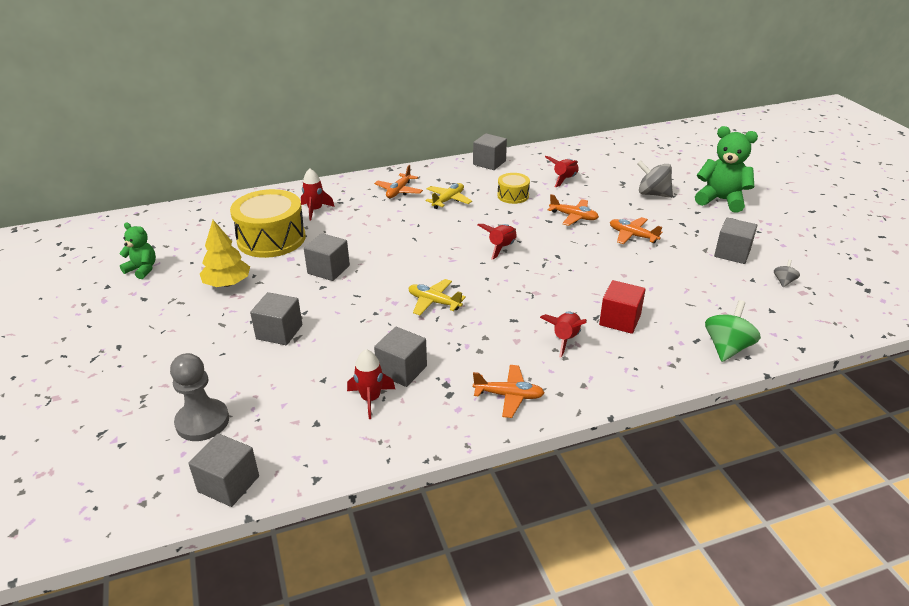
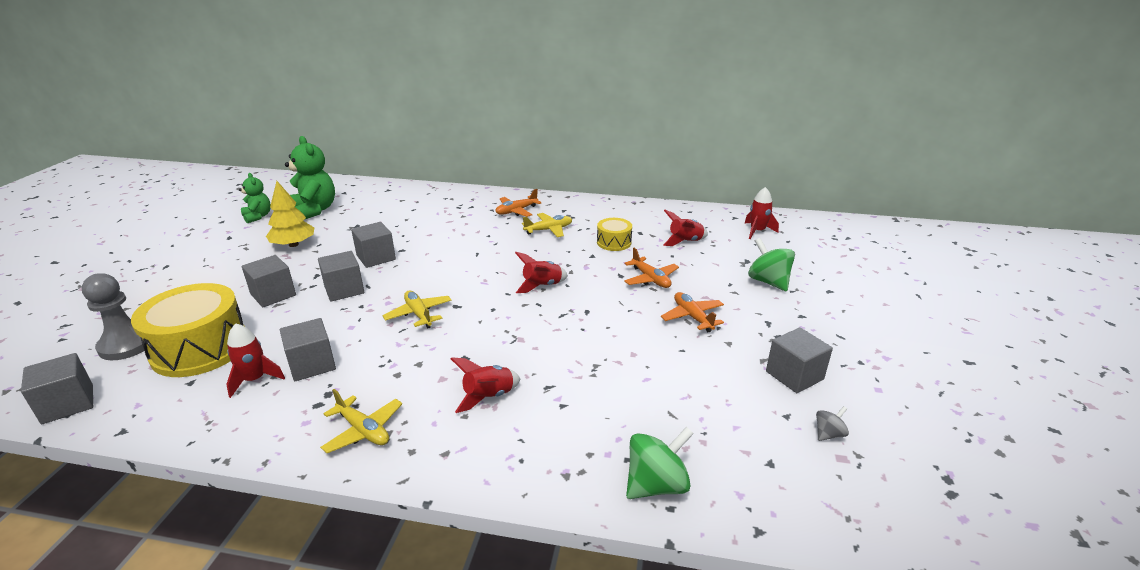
camera: 30 degrees right, 5 degrees down
yellow drum [230,189,306,258] -> yellow drum moved to [131,283,244,377]
red rocket [301,169,335,220] -> red rocket moved to [744,187,779,239]
grey cube [473,133,507,170] -> grey cube moved to [318,251,364,302]
orange plane [473,365,544,418] -> yellow plane [320,389,402,453]
red cube [599,280,646,334] -> none
grey spinning top [637,160,673,198] -> green spinning top [748,238,795,291]
green teddy bear [695,126,758,213] -> green teddy bear moved to [285,136,335,220]

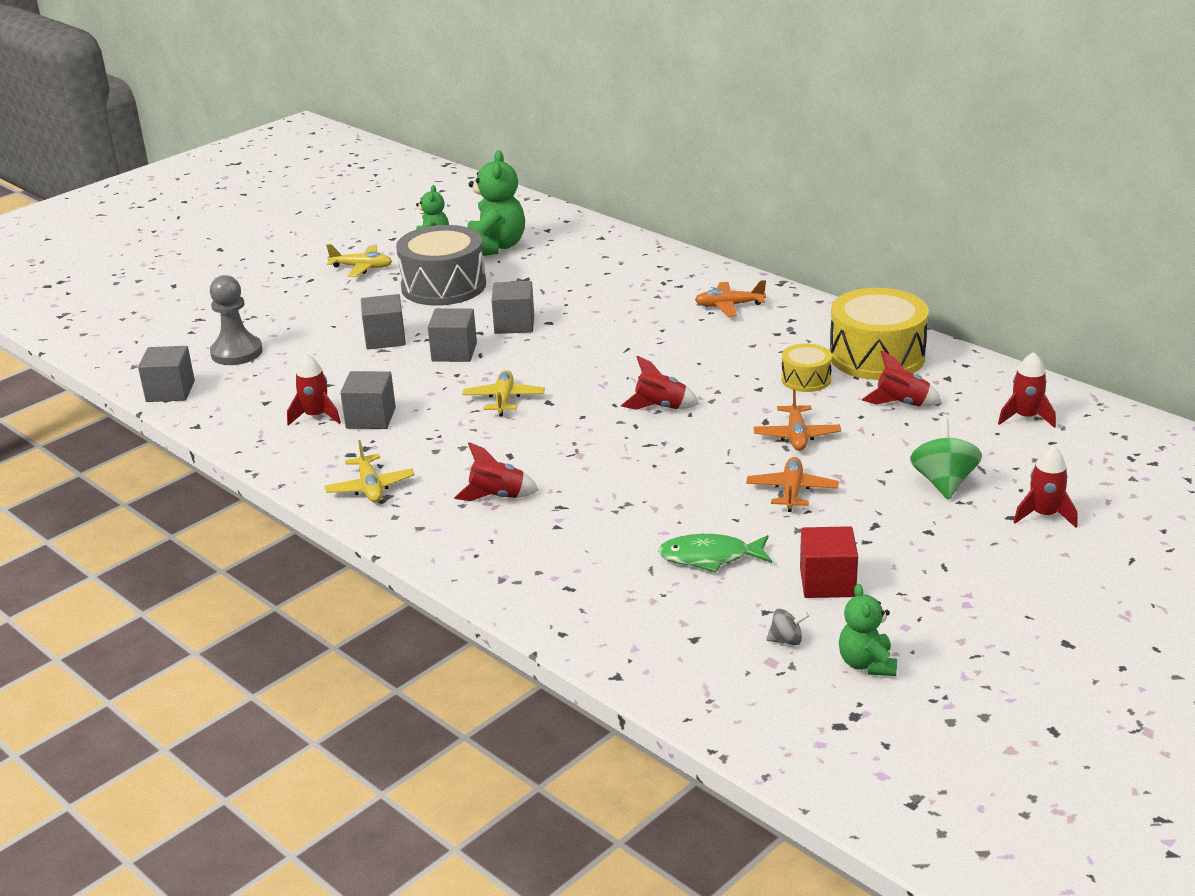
camera: 35 degrees right, 0 degrees up
yellow drum [131,283,244,377] -> yellow drum moved to [830,288,929,380]
yellow tree [266,181,314,247] -> grey drum [396,225,486,306]
yellow plane [522,213,572,237] -> yellow plane moved to [327,244,392,277]
green spinning top [626,427,694,499] -> none
grey cube [766,327,833,393] -> red cube [800,526,858,598]
none -> green fish [658,534,772,572]
none -> green teddy bear [839,584,897,676]
none -> red rocket [1014,445,1077,528]

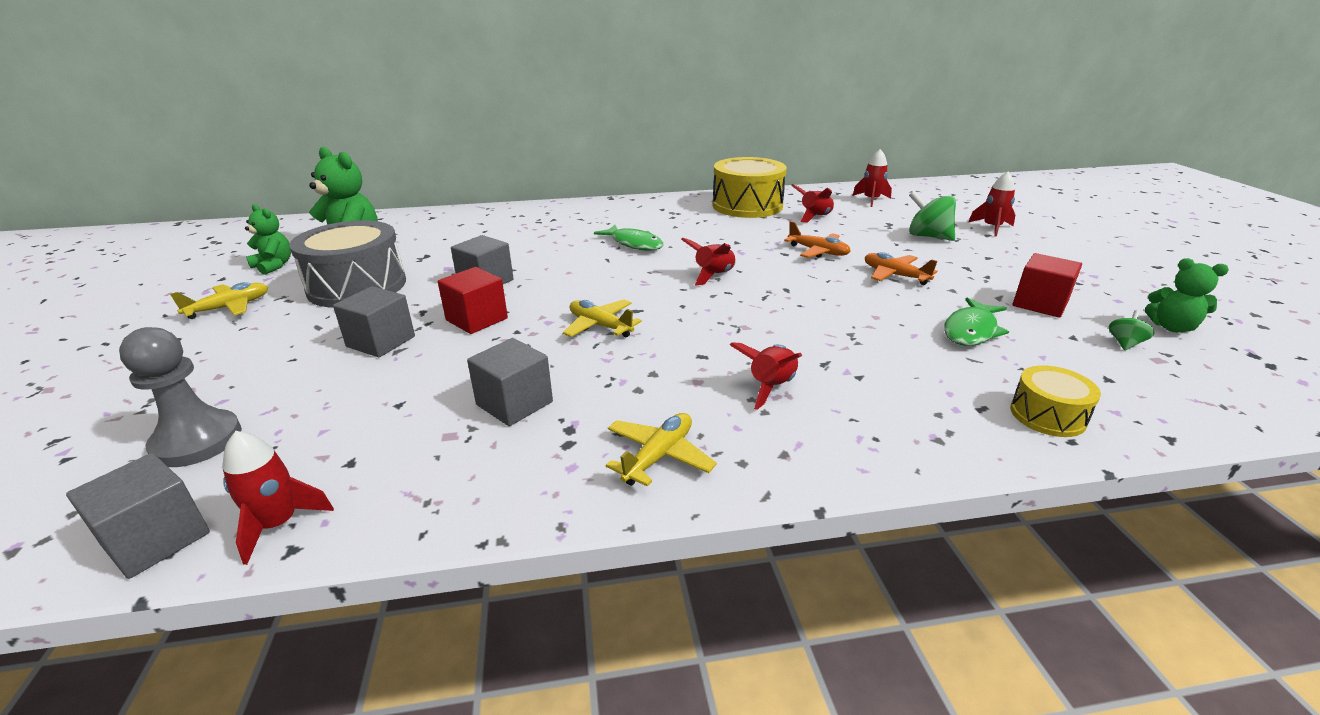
camera: 55 degrees left, 0 degrees up
red rocket [287,354,341,426] -> red rocket moved to [222,431,334,565]
yellow plane [325,440,414,502] -> yellow plane turned 75 degrees counterclockwise [606,413,717,486]
grey cube [428,308,477,362] -> red cube [438,267,508,334]
orange plane [695,280,766,317] -> none
grey spinning top [766,609,809,645] -> green spinning top [1109,310,1155,350]
yellow drum [781,343,832,392] -> yellow drum moved to [1010,365,1101,437]
none -> green fish [594,225,663,251]

